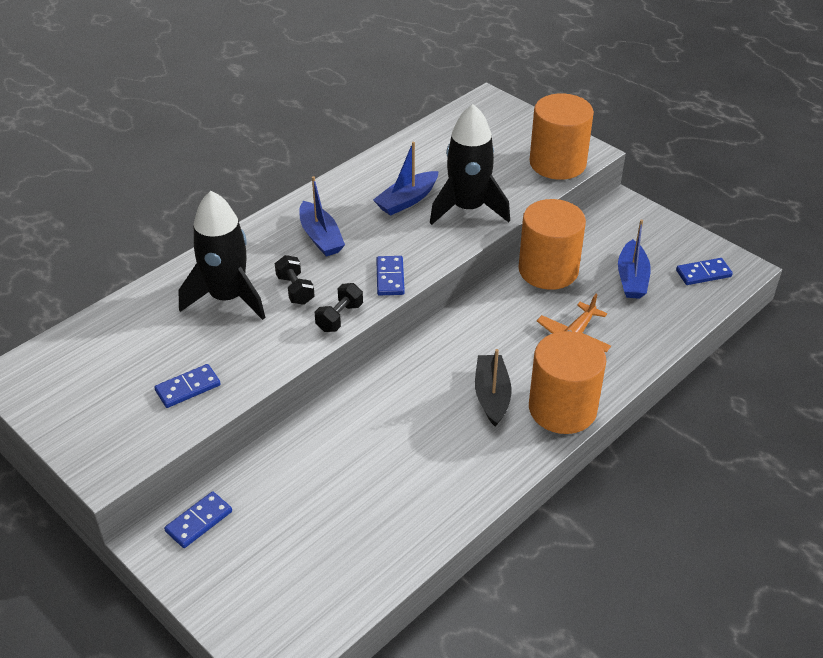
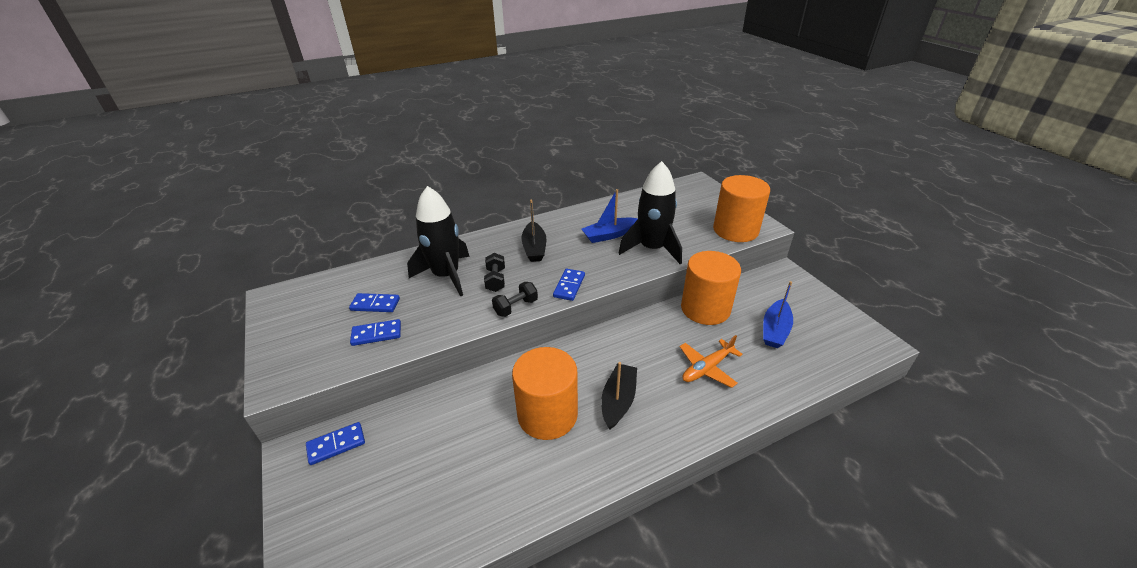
camera: 20 degrees right, 5 degrees down
blue boat [299,176,345,256] -> black boat [521,199,546,262]
orange cylinder [529,331,606,434] -> orange cylinder moved to [512,347,578,440]
blue domino [676,258,733,285] -> blue domino moved to [349,293,400,312]

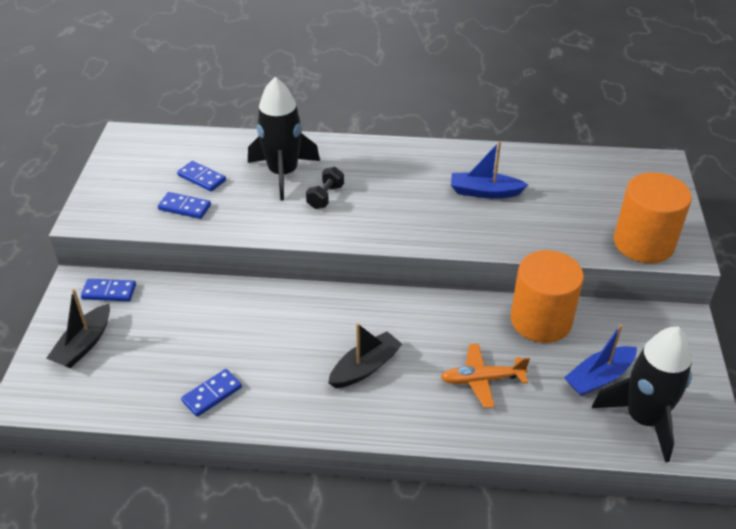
camera: 30 degrees right, 5 degrees up
black dumbbell [492,282,538,317] -> none
orange cylinder [512,347,578,440] -> none
black boat [521,199,546,262] -> black boat moved to [46,289,110,368]
blue domino [553,269,585,301] -> blue domino moved to [181,369,242,417]
black rocket [618,161,682,264] -> black rocket moved to [592,327,692,463]

